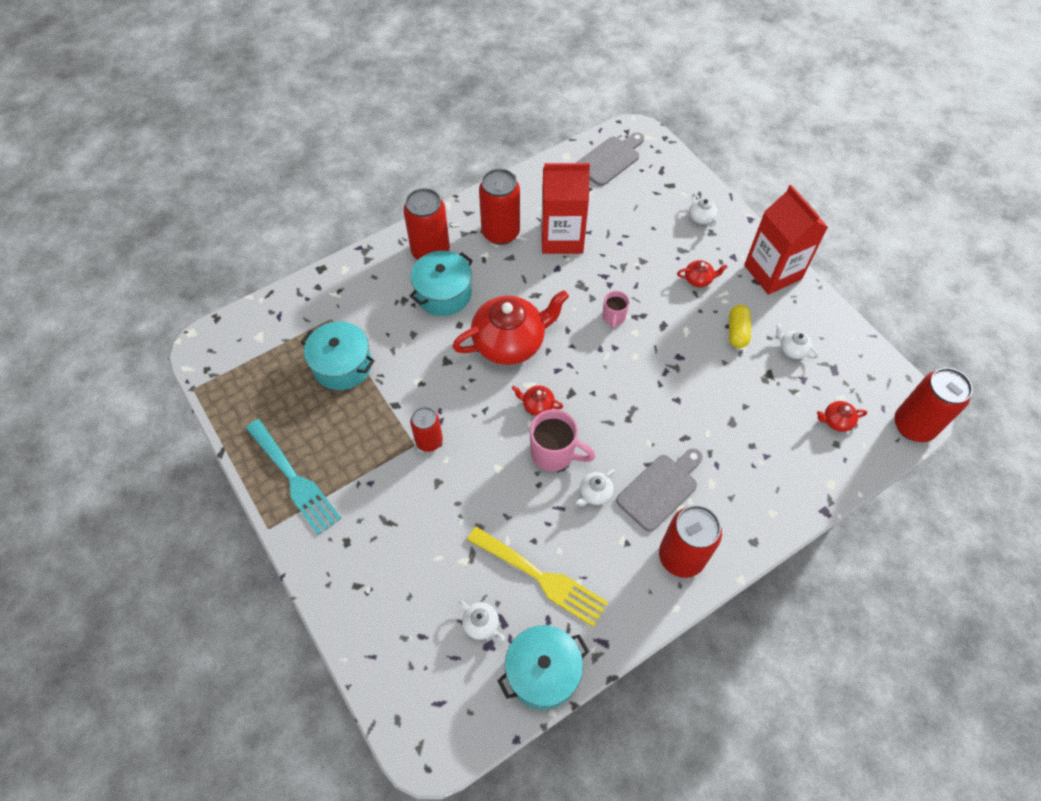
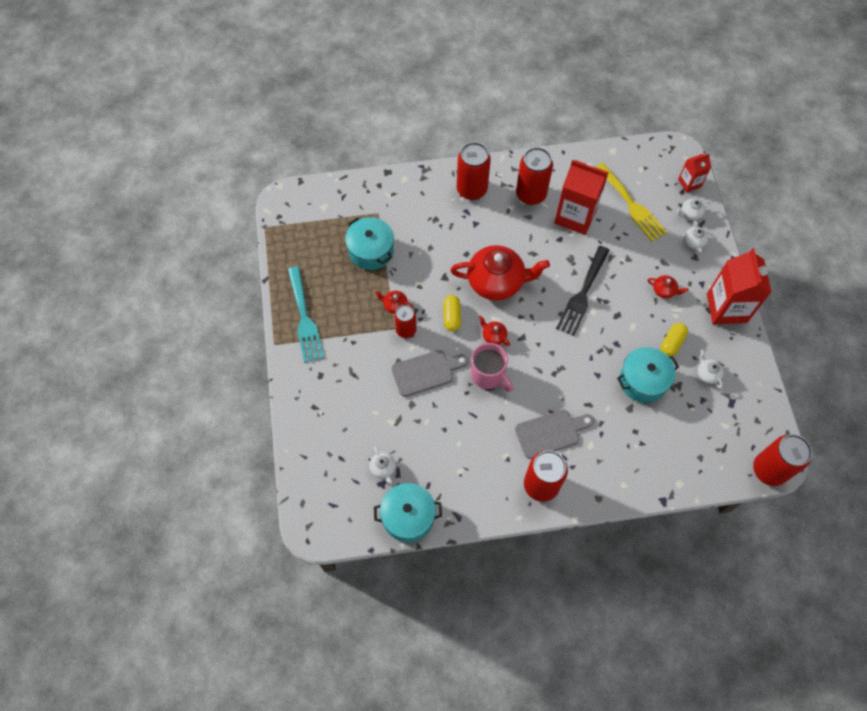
camera: 25 degrees right, 5 degrees up
turquoise pot [410,251,473,316] -> turquoise pot moved to [617,347,679,403]
yellow fork [467,526,608,627] -> yellow fork moved to [596,163,667,241]
grey cutting board [576,132,644,186] -> grey cutting board moved to [391,350,468,397]
white teapot [576,469,615,506] -> white teapot moved to [677,199,710,220]
pink mug [602,291,629,330] -> black fork [556,246,610,336]
red teapot [817,401,867,432] -> red teapot moved to [375,291,414,314]
none -> yellow capsule [443,295,461,331]
none -> red carton [678,154,711,193]

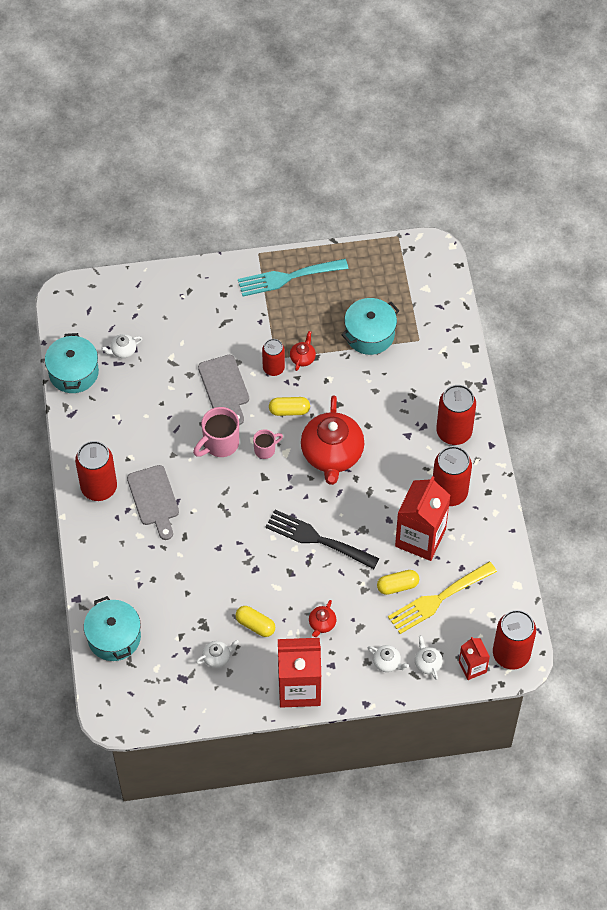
camera: 90 degrees right, 5 degrees down
red teapot [479,316,510,346] -> pink mug [253,429,283,459]
turquoise pot [617,347,679,403] -> turquoise pot moved to [84,596,141,661]
white teapot [684,221,708,253] -> white teapot turned 150 degrees counterclockwise [368,645,409,672]
red can [753,434,812,486] -> red can moved to [493,610,536,670]
none -> yellow capsule [377,570,419,595]

